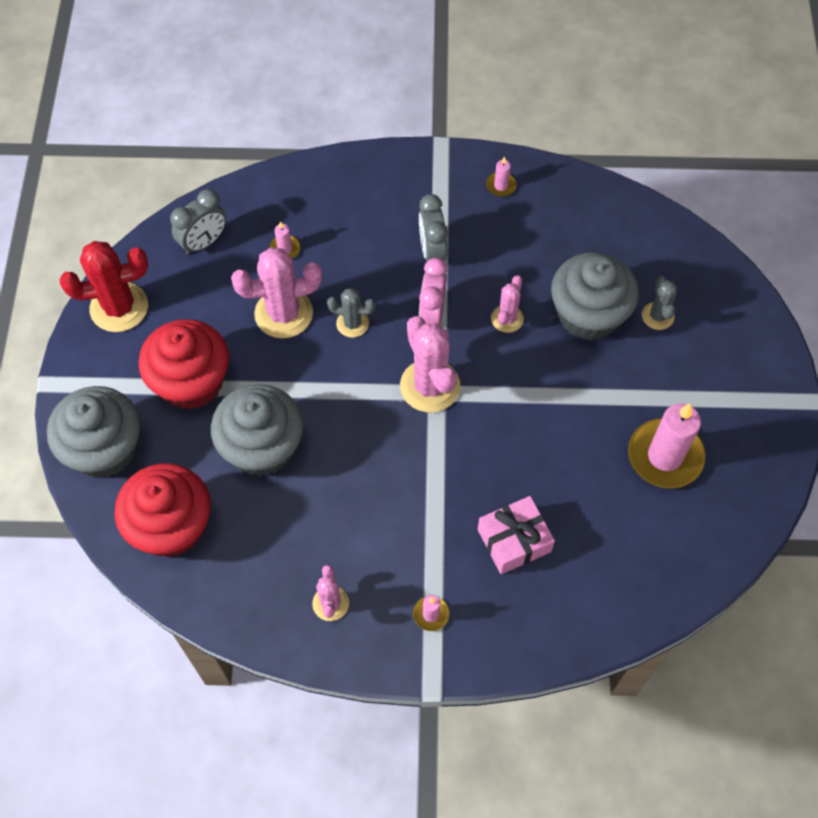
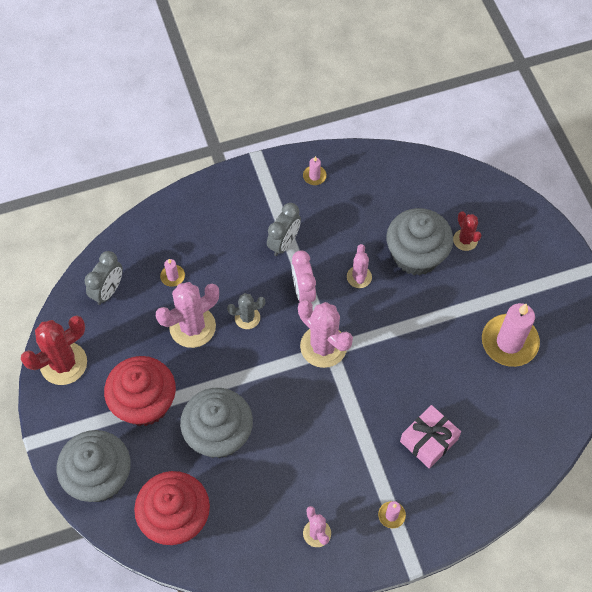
camera: 20 degrees left, 0 degrees up
grey clock [419,194,448,261] -> grey clock turned 120 degrees counterclockwise [267,203,301,256]
grey cactus [642,276,678,330] -> red cactus [453,211,482,251]

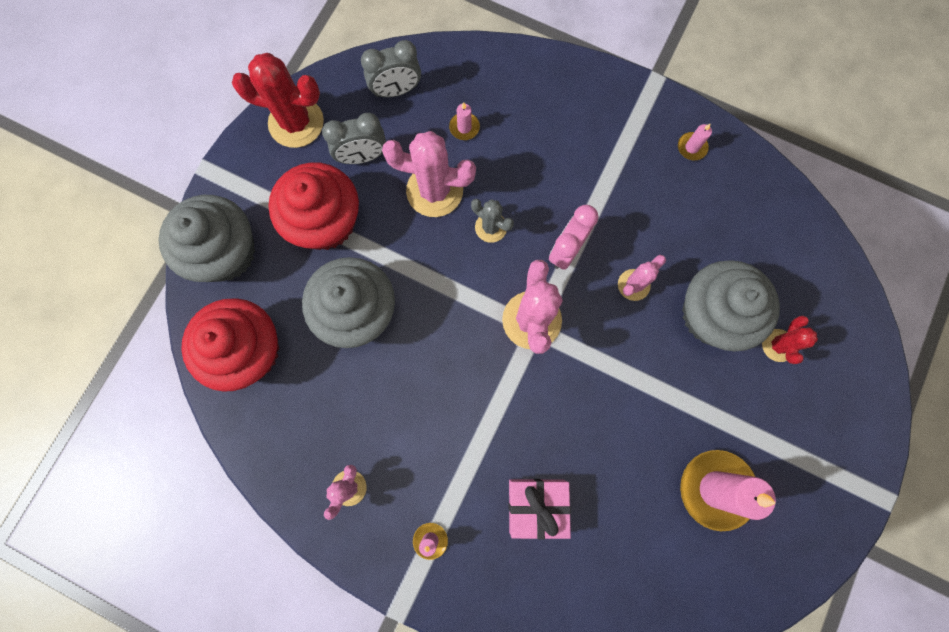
camera: 45 degrees right, 15 degrees up
grey clock [267,203,301,256] -> grey clock moved to [322,113,386,164]

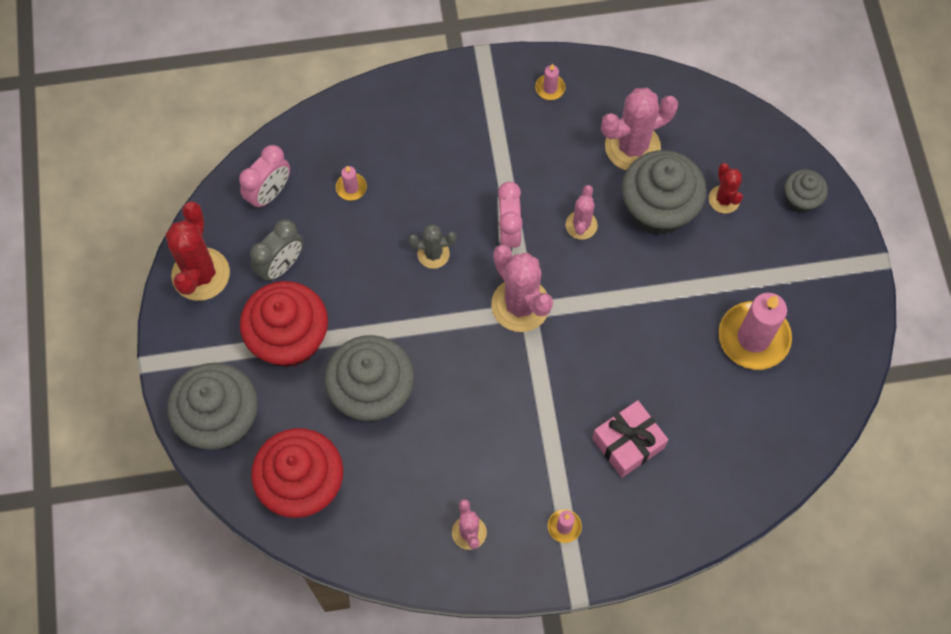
camera: 35 degrees left, 10 degrees down
red cactus [232,53,324,148] -> red cactus turned 60 degrees counterclockwise [166,201,230,301]
grey clock [361,40,421,97] -> pink clock [239,145,290,209]
pink cactus [382,131,476,217] -> pink cactus moved to [601,88,678,170]
none -> grey cupcake [784,169,828,213]

